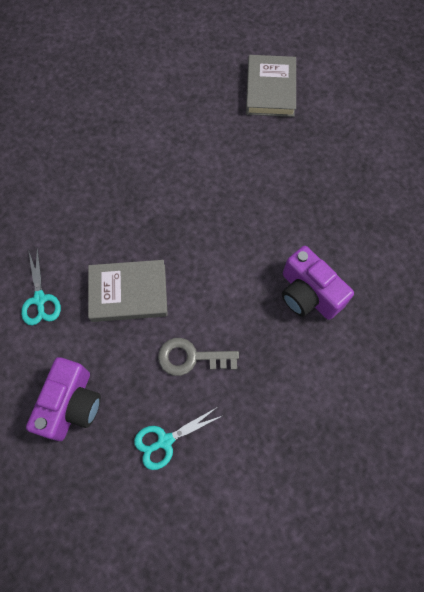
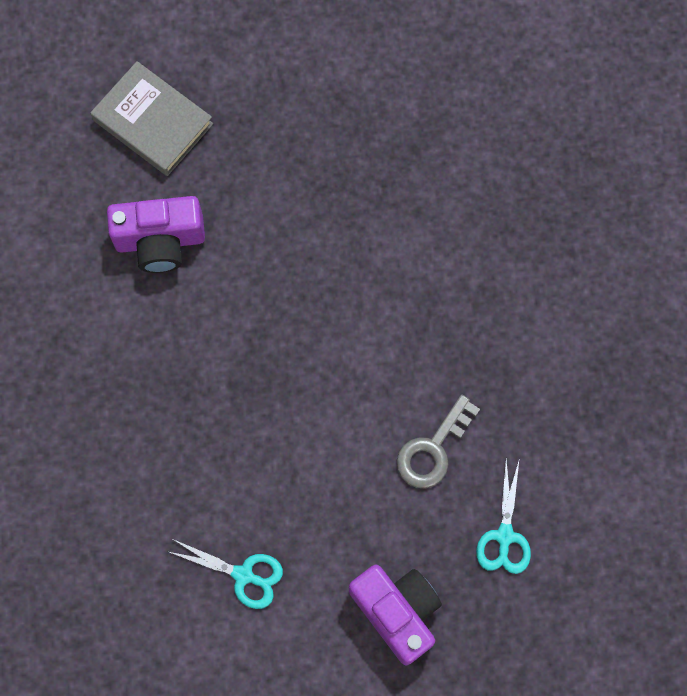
camera: 55 degrees left, 5 degrees up
grey book [88,260,168,322] -> none
purple camera [282,246,354,320] -> purple camera moved to [107,196,205,273]

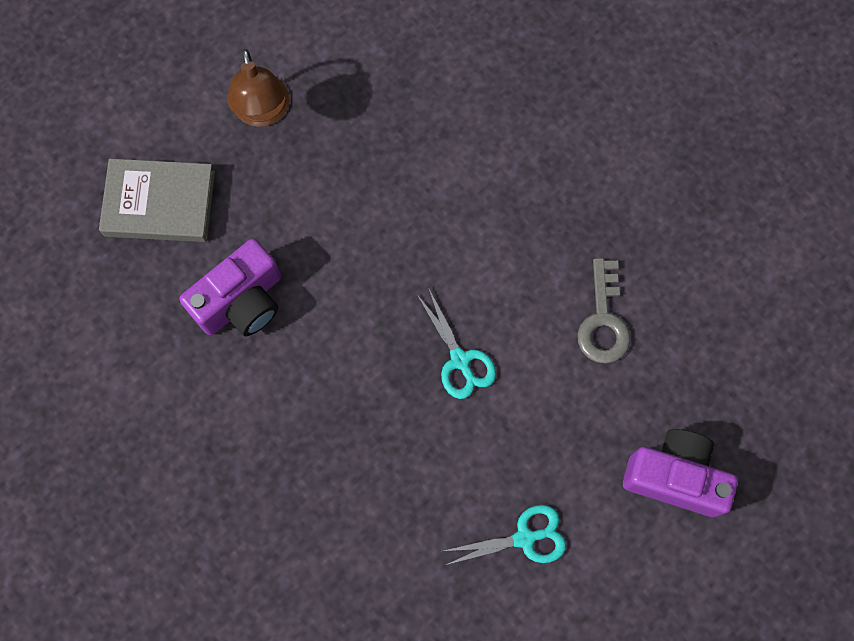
camera: 35 degrees left, 0 degrees up
turquoise scissors [476,459,531,574] -> turquoise scissors moved to [417,287,496,399]
none -> brown lamp [227,49,290,127]

